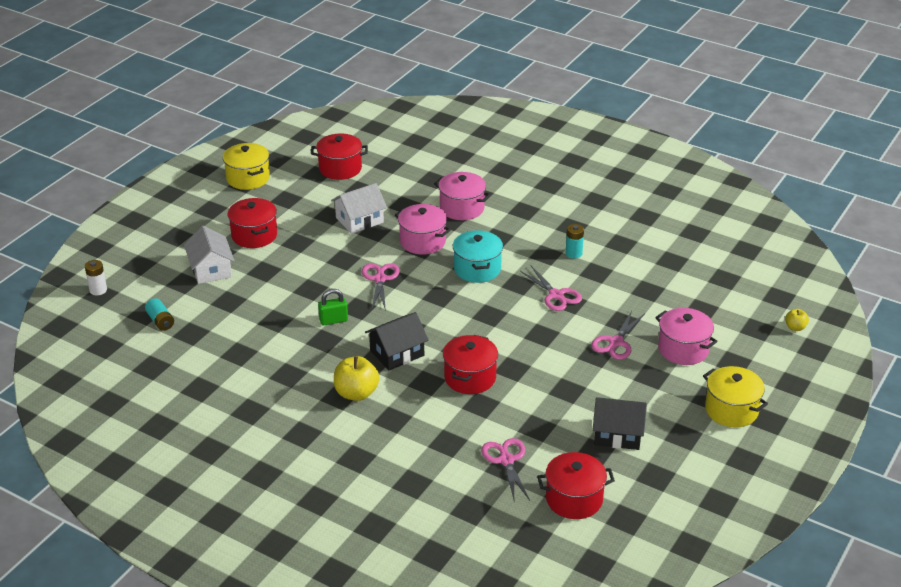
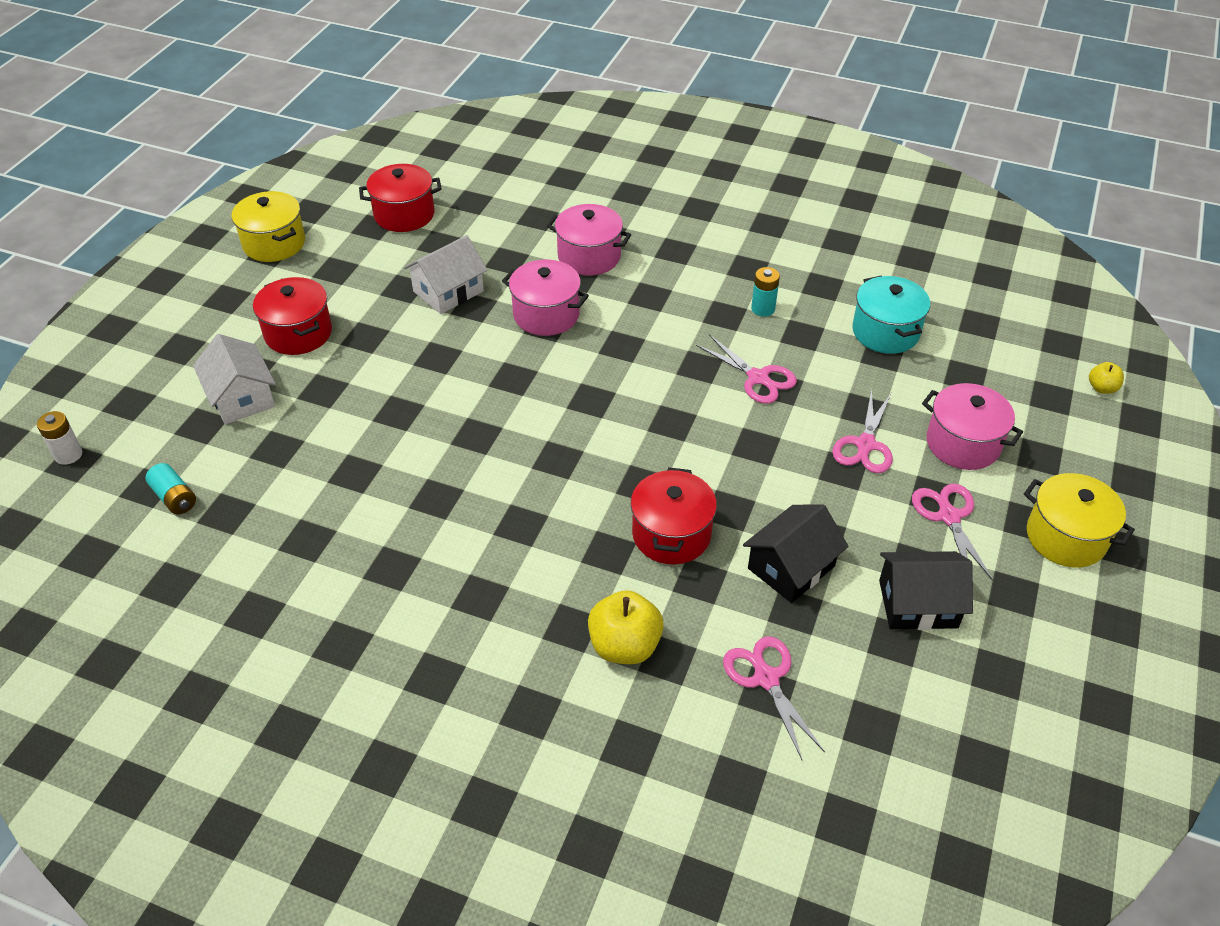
camera: 10 degrees left, 10 degrees up
green padlock [318,289,348,325] -> none
yellow apple [334,356,380,401] -> yellow apple moved to [588,590,664,664]
pink scissors [362,263,400,311] -> pink scissors moved to [912,484,994,581]
black house [365,312,429,370] -> black house moved to [743,504,849,603]
turquoise pot [453,230,503,283] -> turquoise pot moved to [852,275,930,354]
red pot [537,452,615,519] -> none

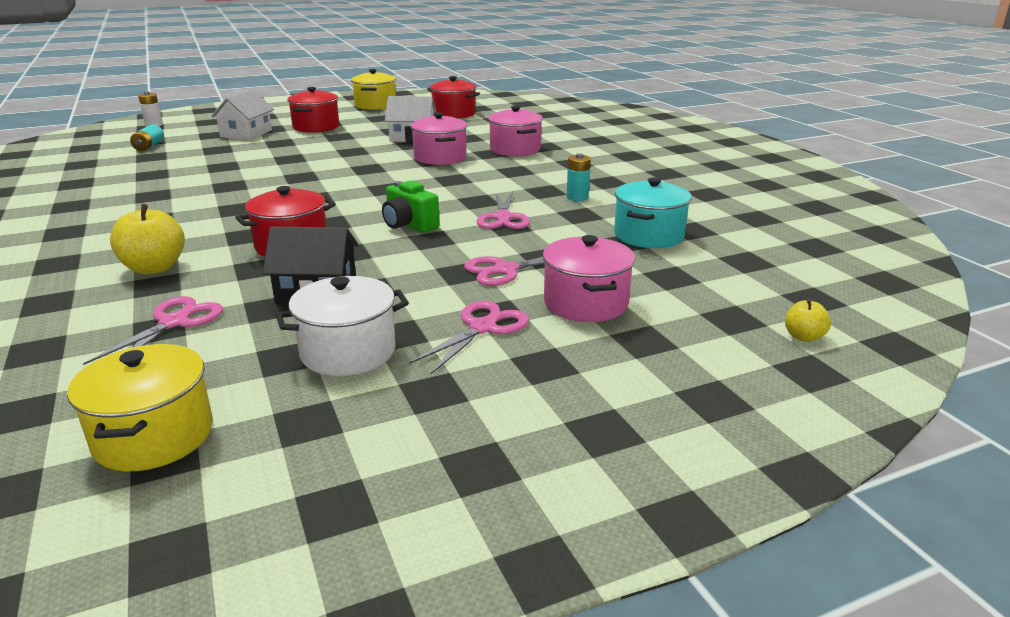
camera: 45 degrees right, 20 degrees down
black house [879,551,973,630] -> white pot [275,276,409,376]
yellow pot [1024,473,1135,568] -> yellow pot moved to [67,344,213,471]
none -> green camera [382,180,440,233]

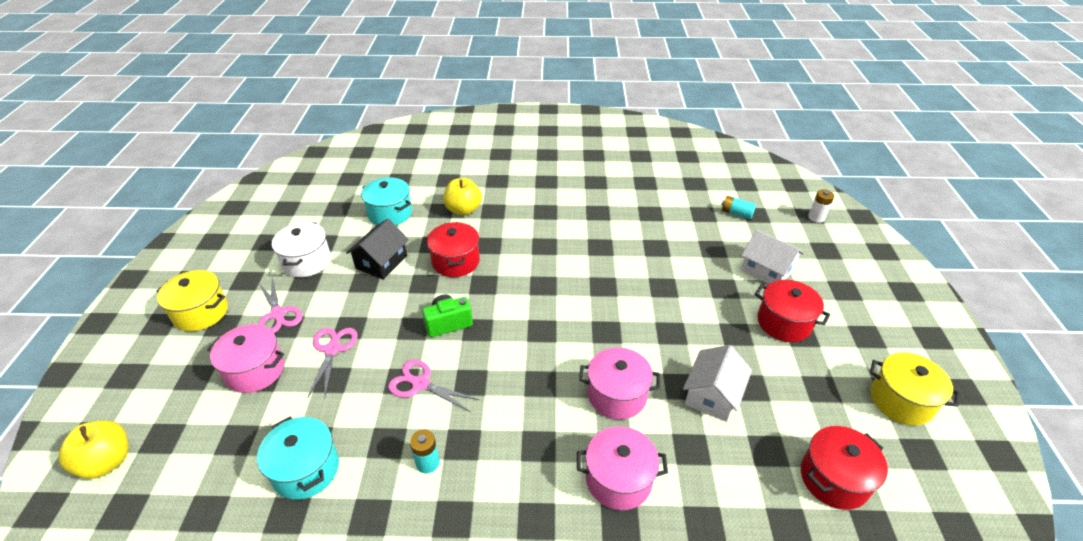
camera: 115 degrees right, 15 degrees up
yellow pot [67,344,213,471] -> yellow pot moved to [156,270,228,331]
pink scissors [83,296,223,365] -> turquoise pot [361,178,412,225]
yellow apple [785,299,831,342] -> yellow apple [58,420,129,479], size x1.89

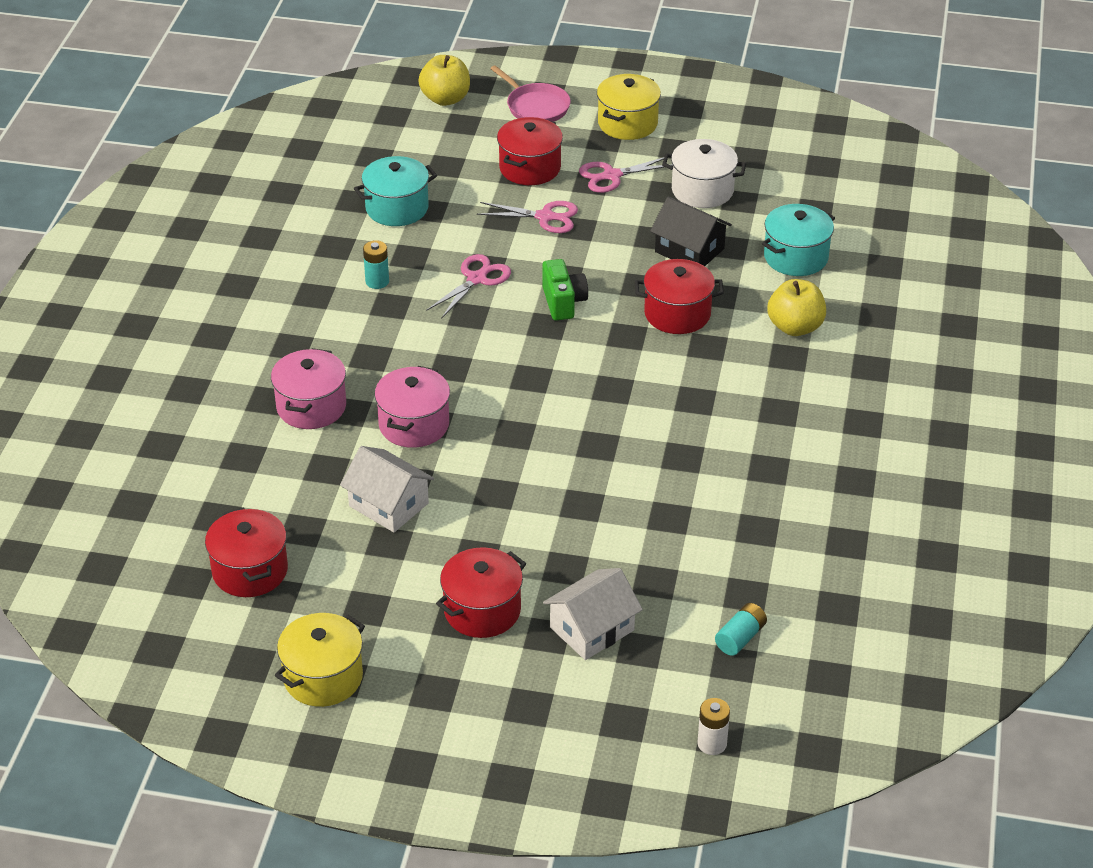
camera: 100 degrees right, 0 degrees up
pink pot [207,324,284,393] -> red pot [497,117,563,185]
none -> pink pan [490,65,571,122]

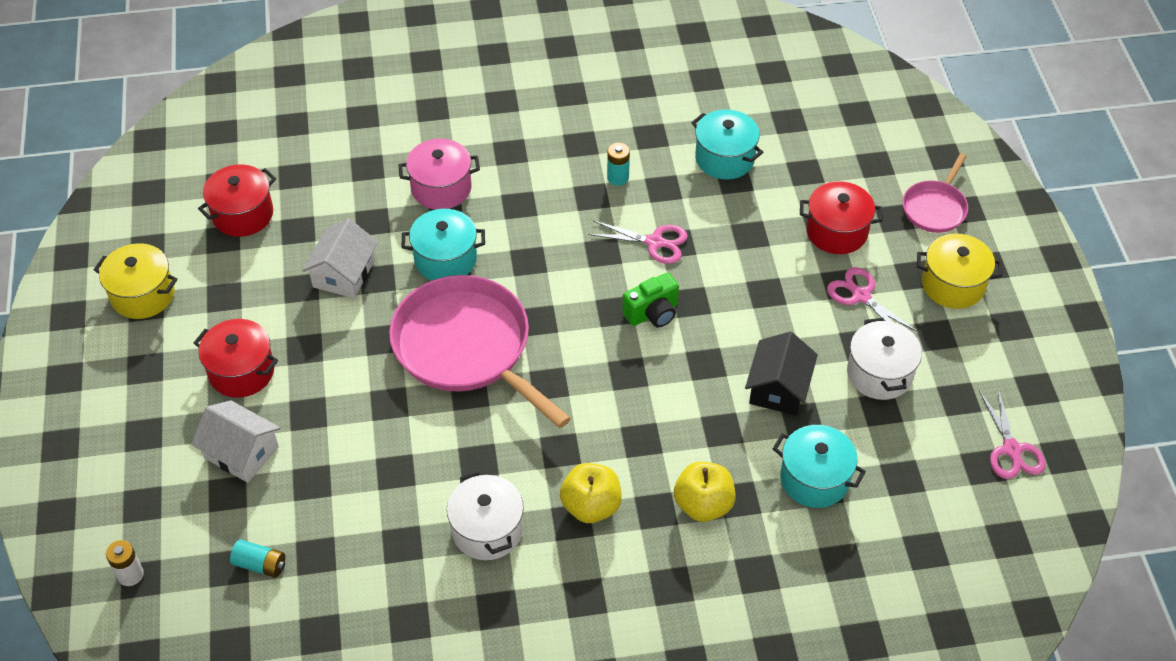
camera: 70 degrees right, 10 degrees up
pink pot [374,366,450,448] -> turquoise pot [401,209,485,281]
yellow apple [418,55,470,106] -> yellow apple moved to [560,463,622,523]
pink scissors [477,201,578,233] -> pink scissors moved to [979,389,1046,479]
red pot [635,259,724,334] -> none
none -> pink pan [389,275,571,428]
none -> white pot [447,471,524,560]

